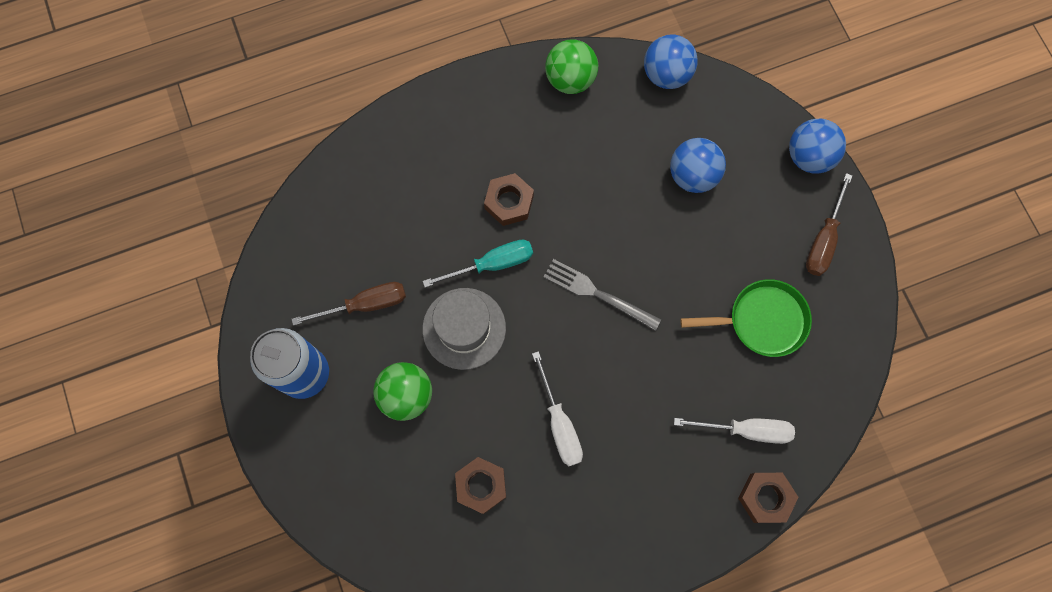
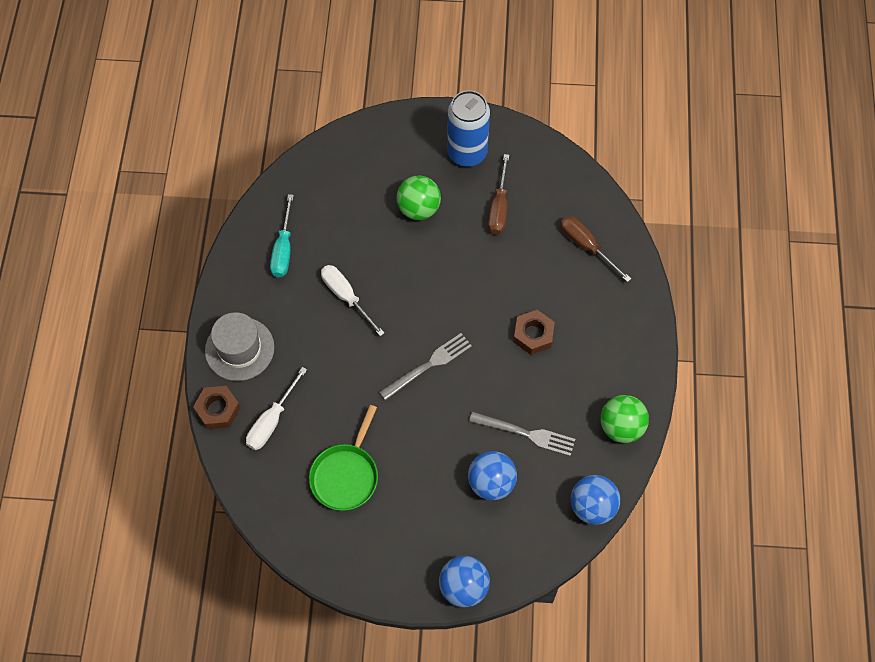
camera: 115 degrees right, 10 degrees down
grey hat [422,288,506,370] -> grey hat moved to [205,312,274,381]
turquoise screwdriver [423,239,533,287] -> turquoise screwdriver moved to [270,194,294,277]
brown nut [455,457,506,514] -> none
white screwdriver [532,351,583,466] -> white screwdriver turned 45 degrees clockwise [321,265,385,336]
brown screwdriver [806,173,853,276] -> brown screwdriver moved to [560,216,631,282]
none -> grey fork [469,412,575,456]

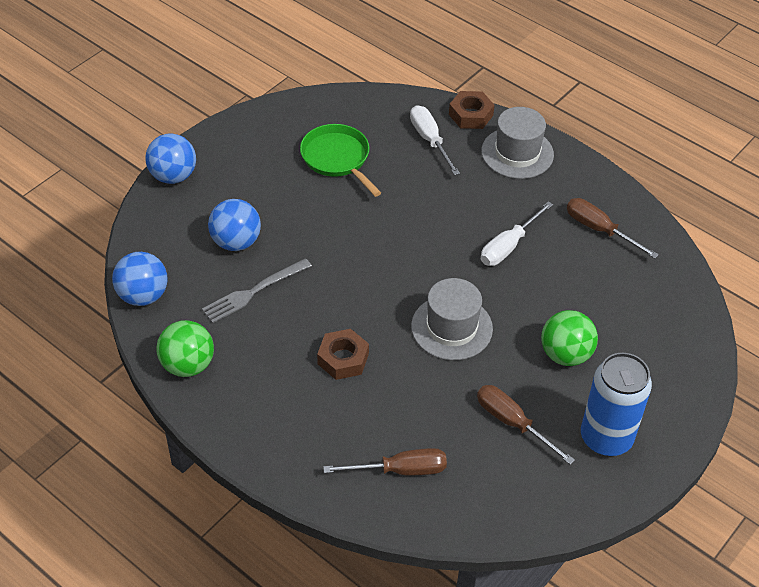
camera: 125 degrees right, 15 degrees down
turquoise screwdriver [270,194,294,277] -> brown screwdriver [567,198,659,259]
white screwdriver [321,265,385,336] -> white screwdriver turned 135 degrees clockwise [481,201,553,266]
grey fork [379,333,472,400] -> none
none -> grey hat [411,278,493,360]

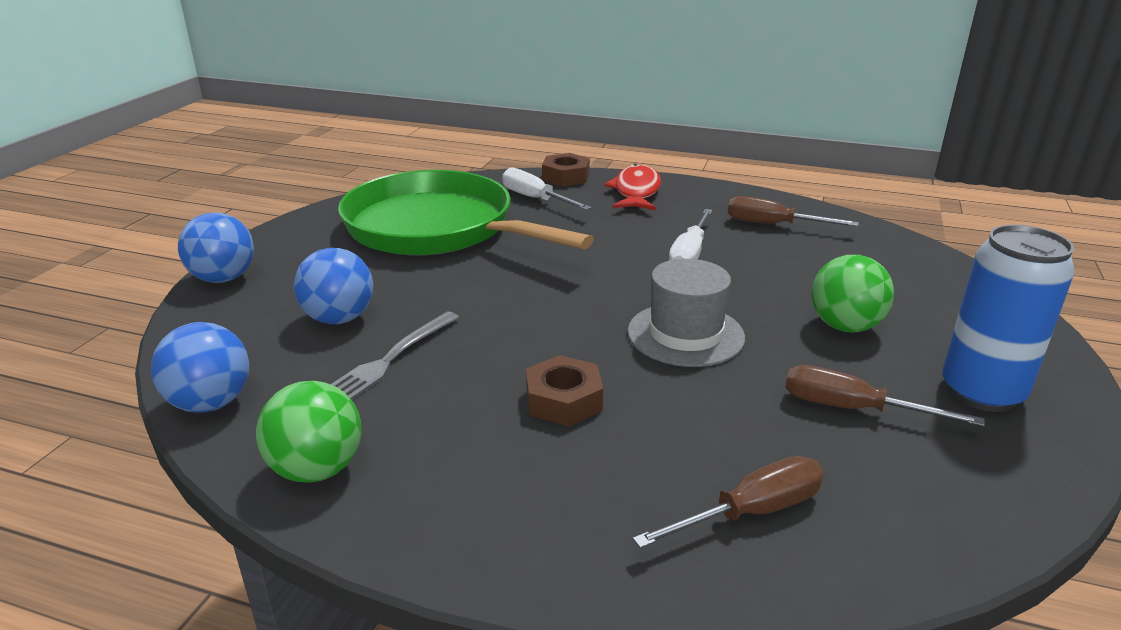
camera: 20 degrees left, 20 degrees down
green pan [300,124,381,197] -> green pan [338,170,594,255], size x1.94
grey hat [481,107,554,179] -> red fish [604,164,661,210]

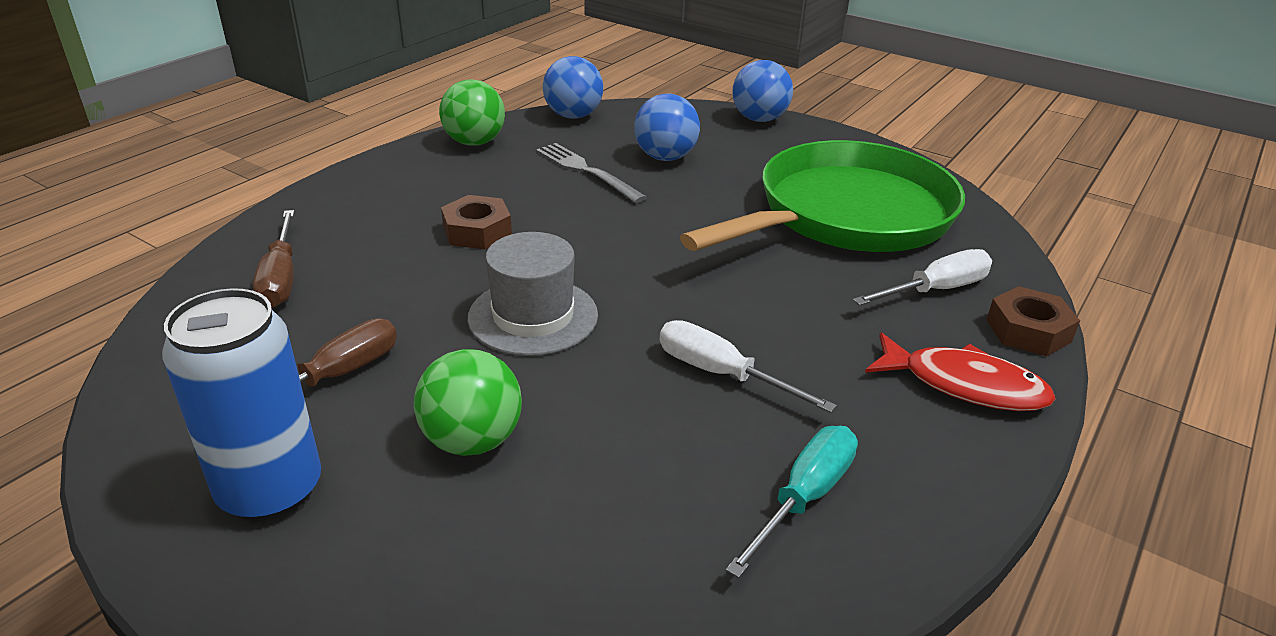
camera: 105 degrees right, 5 degrees up
brown screwdriver [728,196,859,226] -> turquoise screwdriver [726,426,858,578]

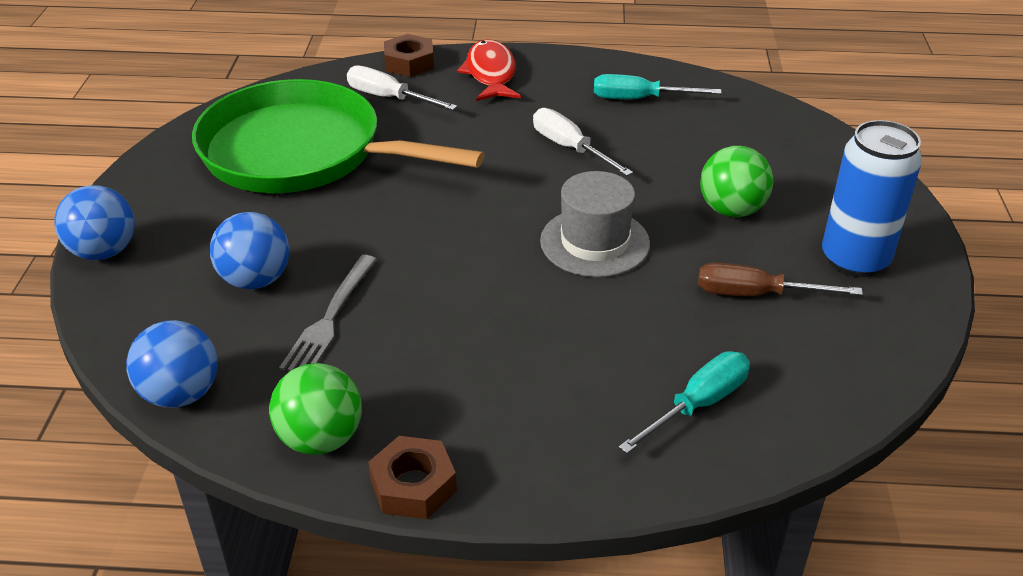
camera: 120 degrees left, 5 degrees up
brown screwdriver [253,210,295,308] -> turquoise screwdriver [619,351,750,454]
brown nut [441,195,512,249] -> brown nut moved to [368,436,457,519]
white screwdriver [660,320,837,413] -> white screwdriver turned 135 degrees clockwise [533,108,633,176]

